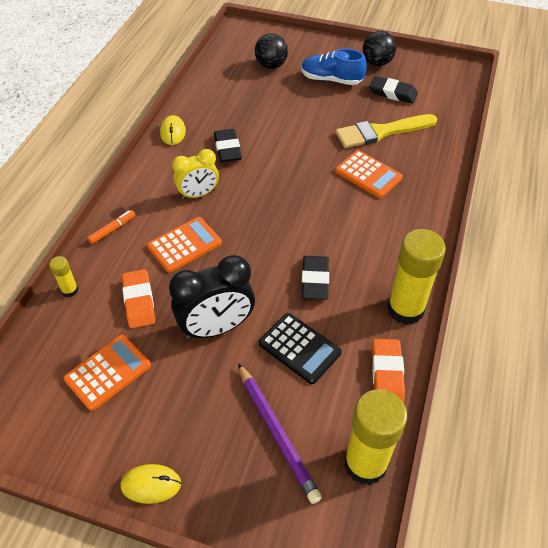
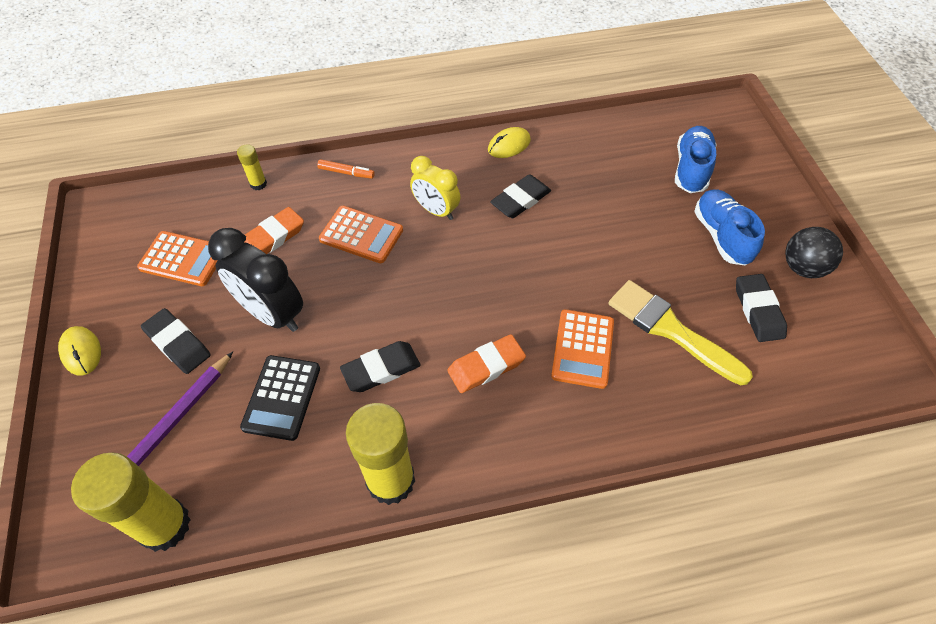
camera: 60 degrees right, 5 degrees up
black ball [255,33,288,69] -> blue shoe [675,126,716,193]
orange eraser [372,339,405,403] -> orange eraser moved to [447,334,526,393]
none -> black eraser [141,308,211,374]

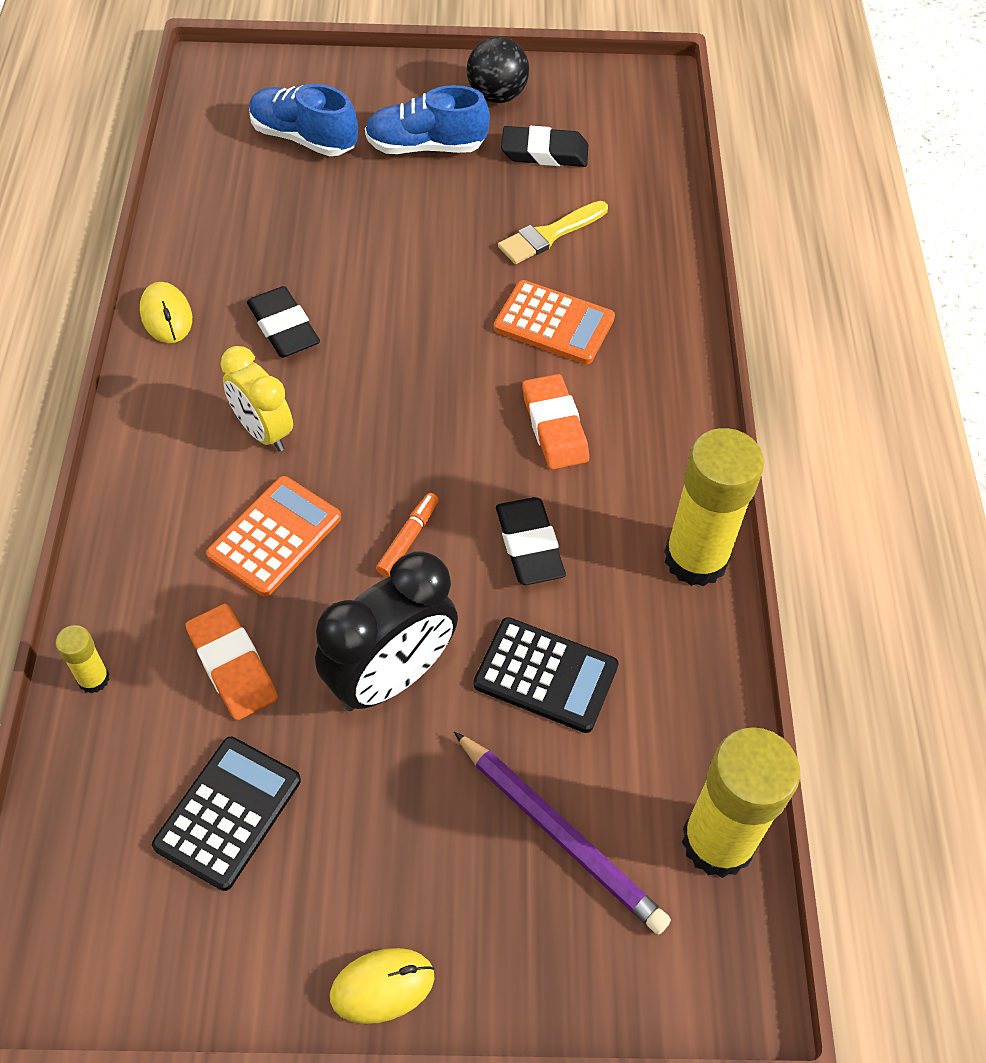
camera: 80 degrees left, 0 degrees up
orange calculator [137,231,217,286] -> black calculator [152,737,301,891]
black eraser [141,308,211,374] -> none
orange marker [317,159,375,179] -> orange marker moved to [376,493,439,577]
yellow clock [410,156,460,220] -> yellow clock turned 90 degrees clockwise [221,346,293,452]
yellow brush [608,280,753,385] -> yellow brush [498,201,608,264], size x0.65

